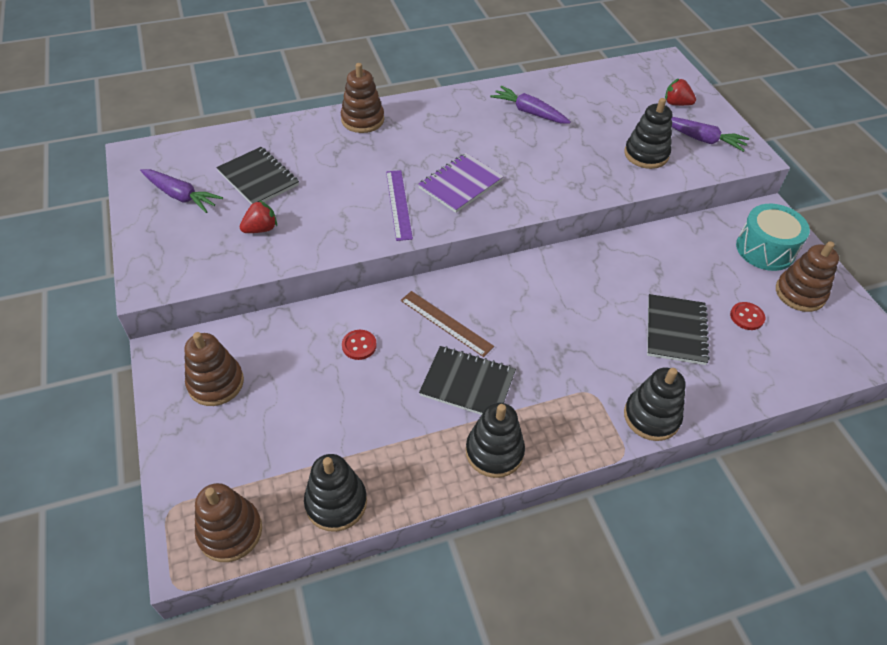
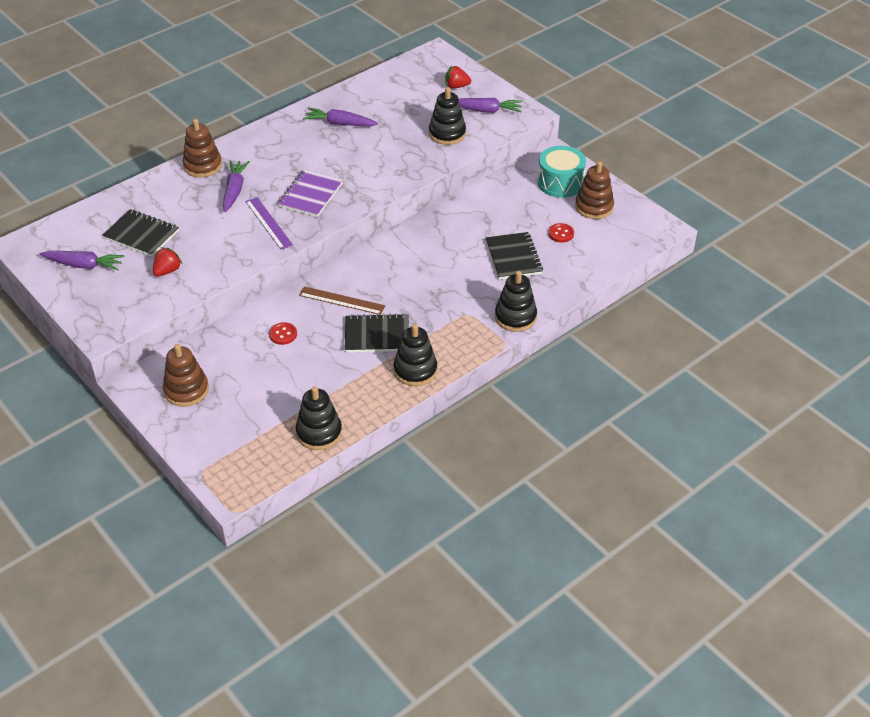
camera: 20 degrees left, 5 degrees down
brown stacking toy [195,483,262,562] -> none
none -> purple carrot [223,160,250,212]

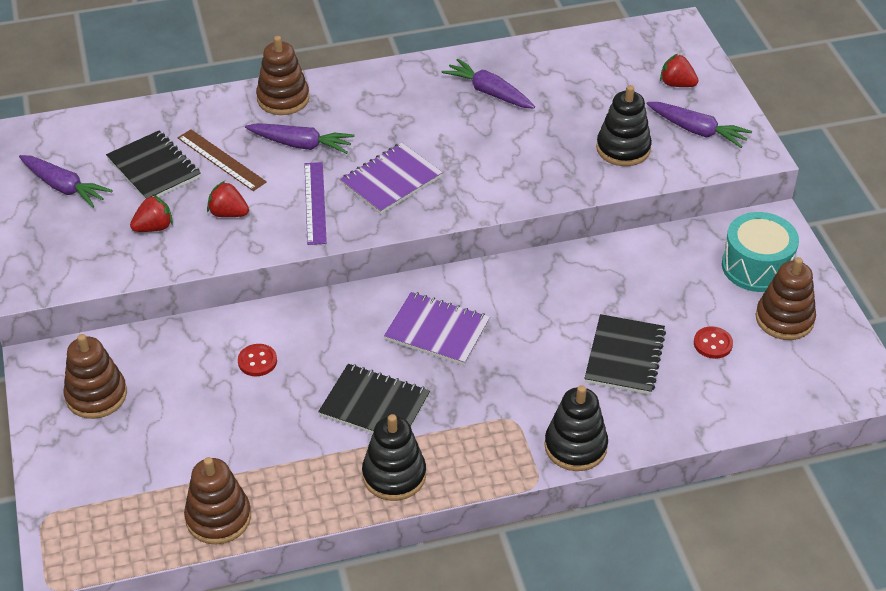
camera: 25 degrees right, 0 degrees up
purple carrot [223,160,250,212] -> purple carrot turned 75 degrees clockwise [245,123,354,154]
black stacking toy [296,386,342,450] -> brown stacking toy [184,457,251,545]
brown ruler [299,286,385,315] -> brown ruler moved to [177,129,267,191]
none -> red strawberry [207,181,249,217]
none -> purple notebook [384,292,490,365]

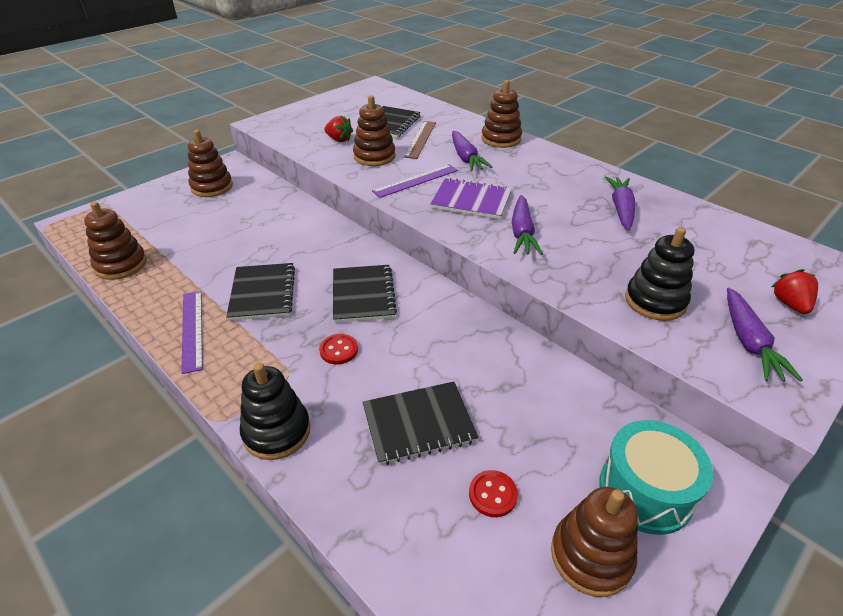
camera: 60 degrees right, 5 degrees down
purple carrot [19,155,113,208] -> purple carrot moved to [512,195,543,255]
red strawberry [207,181,249,217] -> brown stacking toy [353,95,396,166]
red button [238,344,277,376] -> red button moved to [319,334,358,364]
black stacking toy [362,414,426,501] -> purple ruler [181,291,203,374]
purple notebook [384,292,490,365] -> black notebook [333,265,397,323]

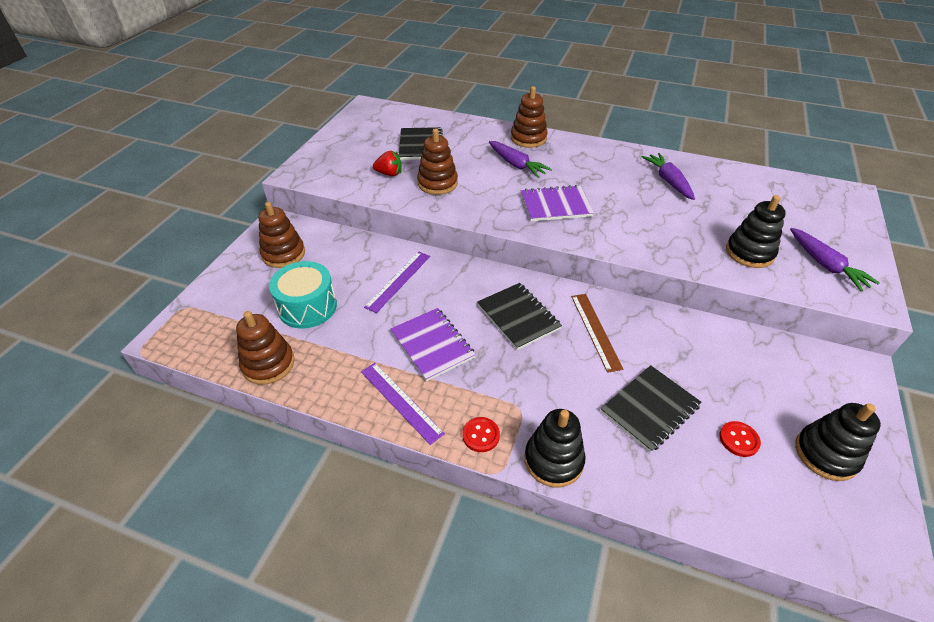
camera: 25 degrees left, 5 degrees up
black notebook [226,263,295,321] -> purple notebook [390,308,476,382]
red button [319,334,358,364] -> red button moved to [462,417,500,452]
purple ruler [372,164,458,198] -> purple ruler moved to [364,251,430,313]
brown ruler [404,121,436,159] -> brown ruler moved to [571,294,623,373]
purple carrot [512,195,543,255] -> none
brown stacking toy [551,487,638,597] -> black stacking toy [795,403,881,481]
turquoise drum [599,420,713,535] -> turquoise drum moved to [269,261,337,329]
red strawberry [771,269,818,314] -> none

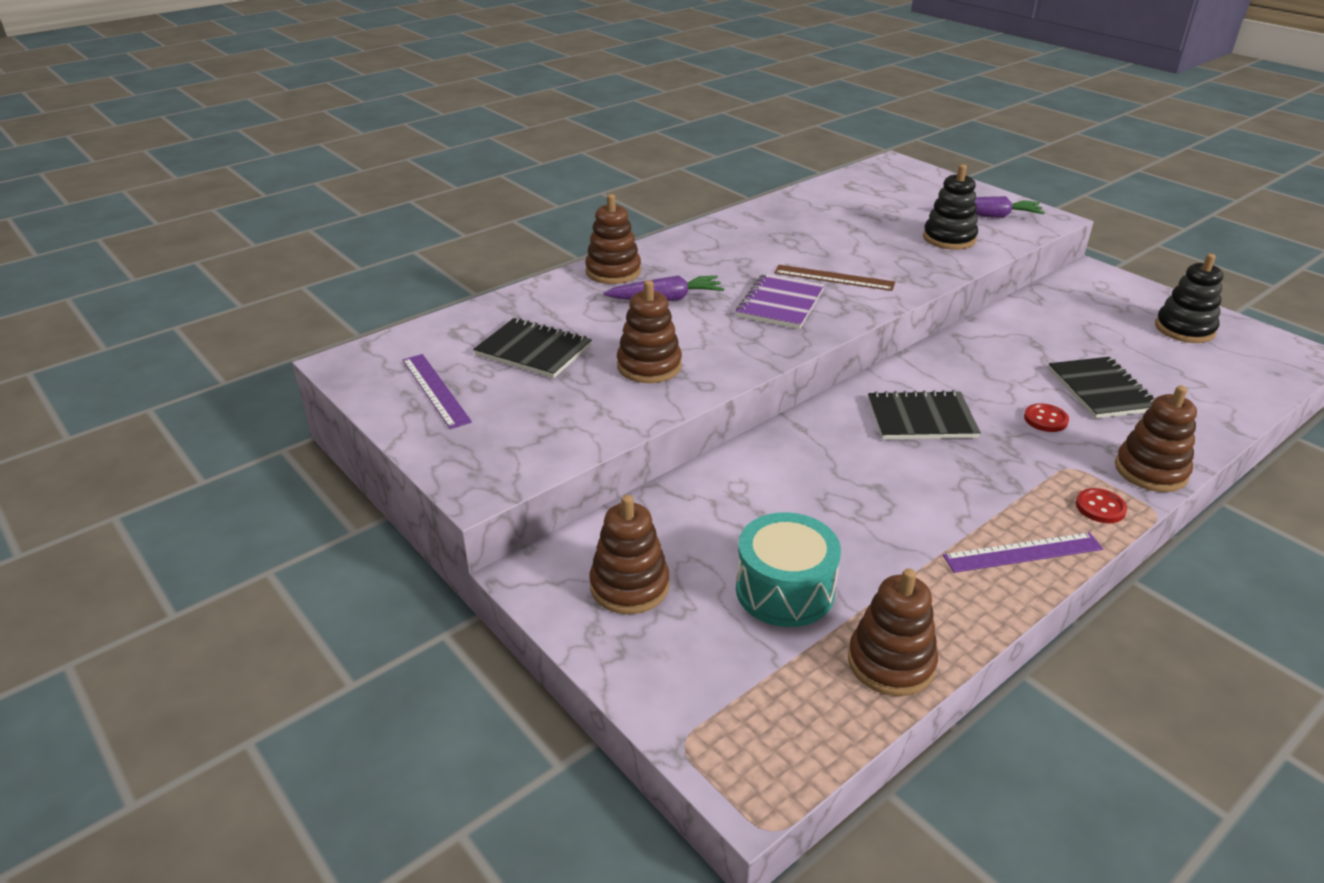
camera: 60 degrees left, 10 degrees down
purple ruler [364,251,430,313] -> purple ruler moved to [402,354,472,429]
red strawberry [373,151,402,176] -> none
purple notebook [390,308,476,382] -> none
black stacking toy [524,409,585,487] -> brown stacking toy [1115,385,1197,492]
brown ruler [571,294,623,373] -> brown ruler moved to [774,265,895,291]
purple carrot [642,153,695,200] -> none
red button [719,421,761,457] -> red button moved to [1024,403,1069,432]

